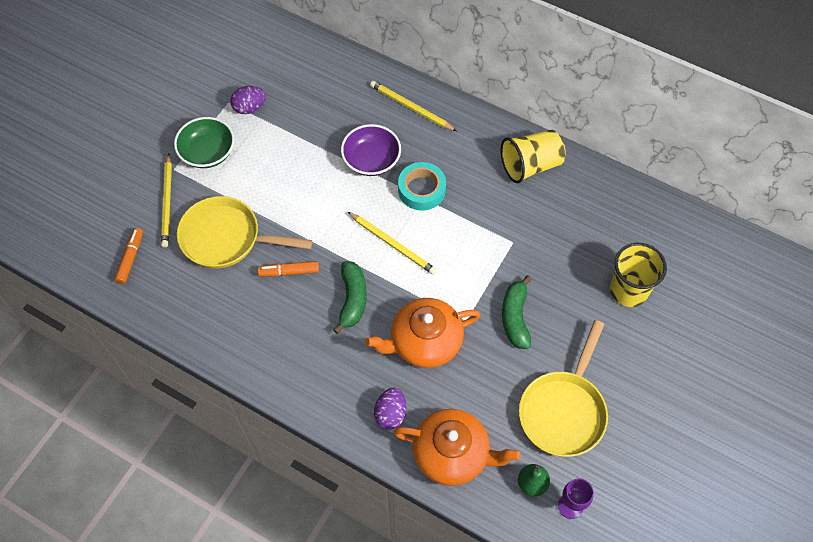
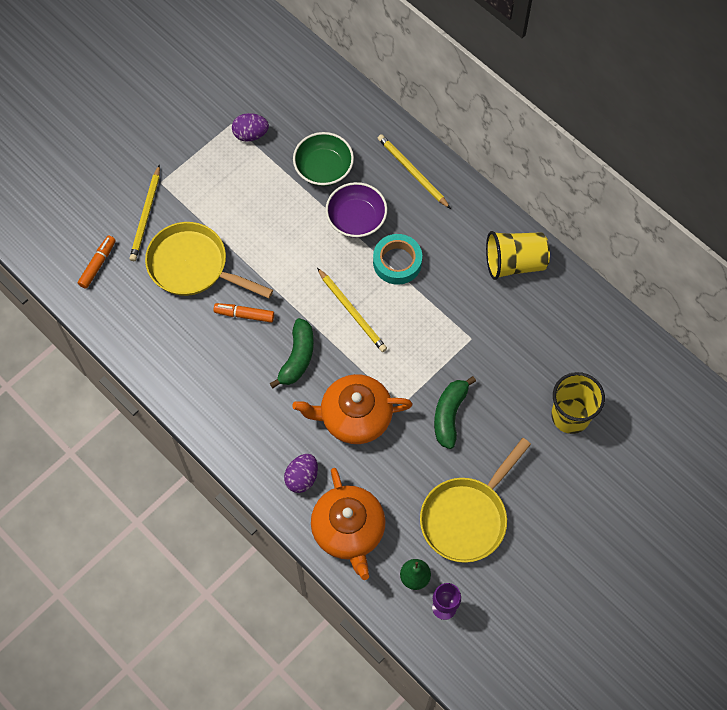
camera: 15 degrees right, 5 degrees up
green bowl [174,117,235,168] -> green bowl moved to [293,132,354,186]
orange teapot [393,409,521,486] -> orange teapot turned 45 degrees clockwise [311,468,386,580]

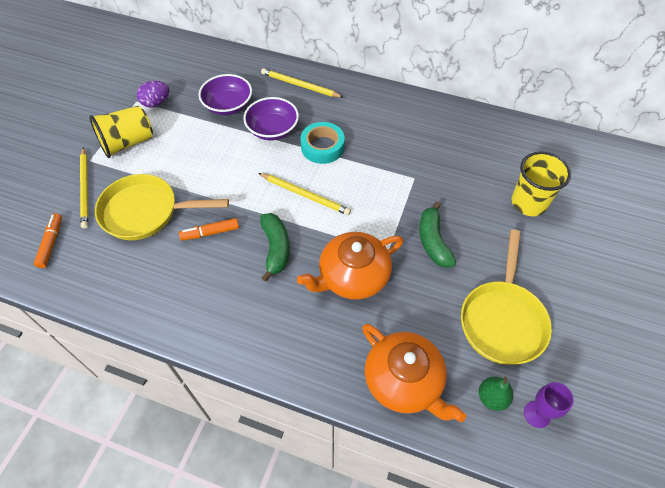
camera: 25 degrees left, 10 degrees down
purple egg [284,454,318,493] -> none
green bowl [293,132,354,186] -> purple bowl [199,74,252,115]
yellow cup [486,231,550,280] -> yellow cup moved to [89,106,153,158]

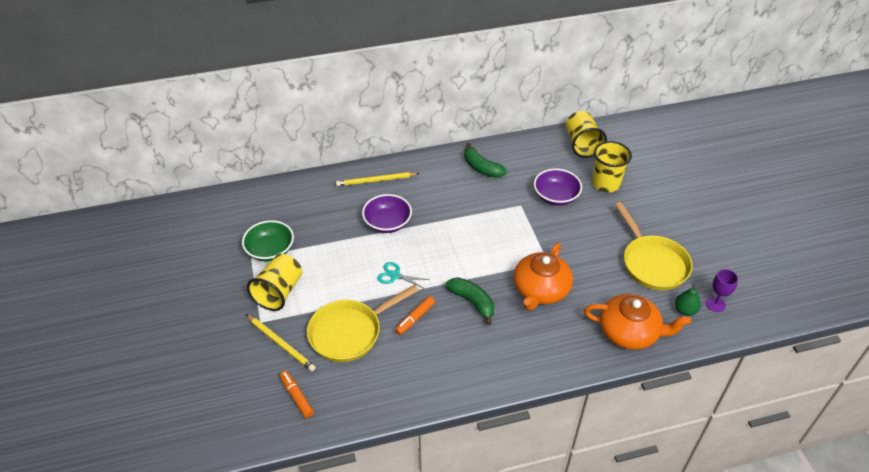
camera: 35 degrees left, 10 degrees down
purple egg [137,81,169,108] -> green bowl [242,220,294,261]
purple bowl [199,74,252,115] -> purple bowl moved to [534,169,582,206]
yellow pencil [258,173,351,215] -> none
turquoise tape [300,122,345,164] -> none
green banana [419,201,456,268] -> green banana moved to [464,143,507,178]
none -> turquoise scissors [377,262,430,289]
none -> yellow cup [566,111,607,158]

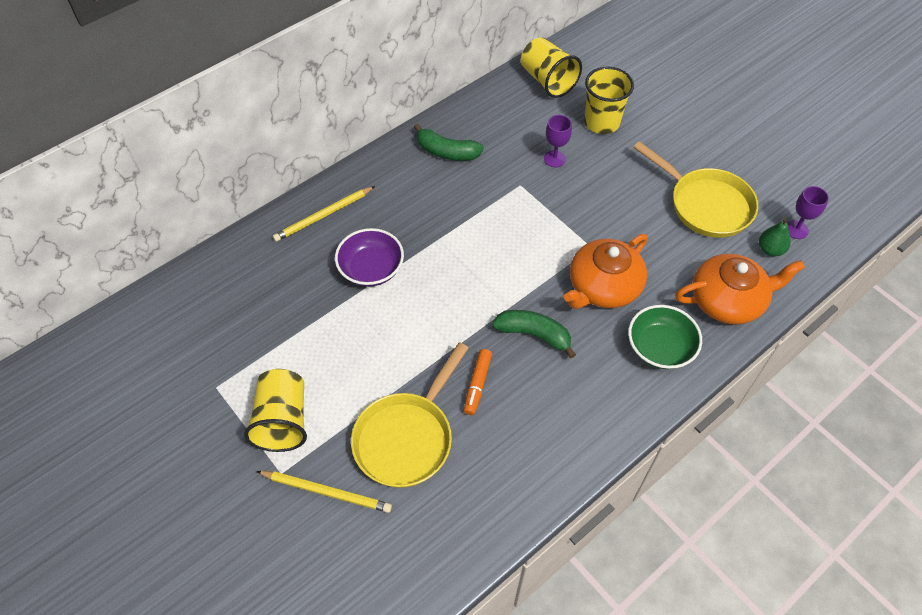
camera: 25 degrees left, 10 degrees up
green bowl [242,220,294,261] -> green bowl moved to [628,305,702,369]
orange marker [280,371,314,418] -> none
turquoise scissors [377,262,430,289] -> none
orange teapot [514,243,573,311] -> orange teapot turned 45 degrees clockwise [564,234,648,309]
purple bowl [534,169,582,206] -> purple goblet [544,115,572,167]

